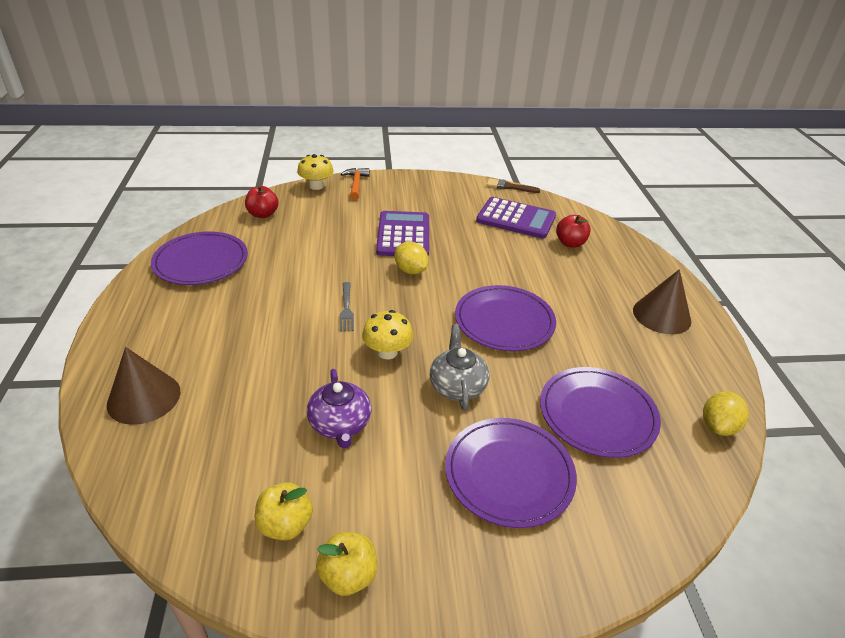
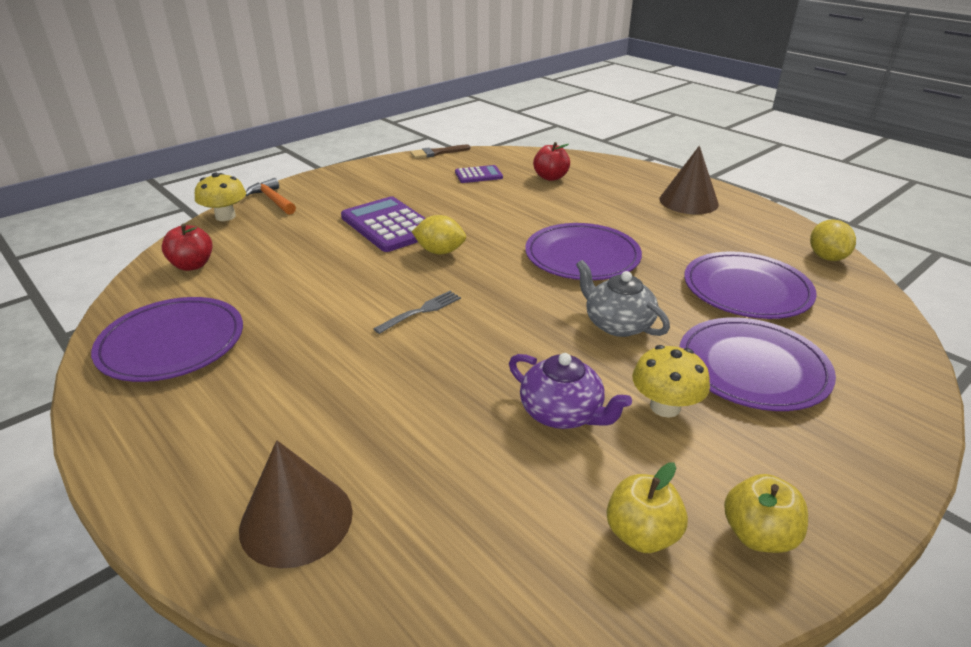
camera: 35 degrees left, 5 degrees down
grey fork [340,282,354,332] -> grey fork turned 90 degrees counterclockwise [373,291,461,334]
yellow mushroom [362,310,413,359] -> yellow mushroom moved to [632,345,710,417]
purple calculator [476,197,556,239] -> purple calculator [455,165,503,183], size x0.54

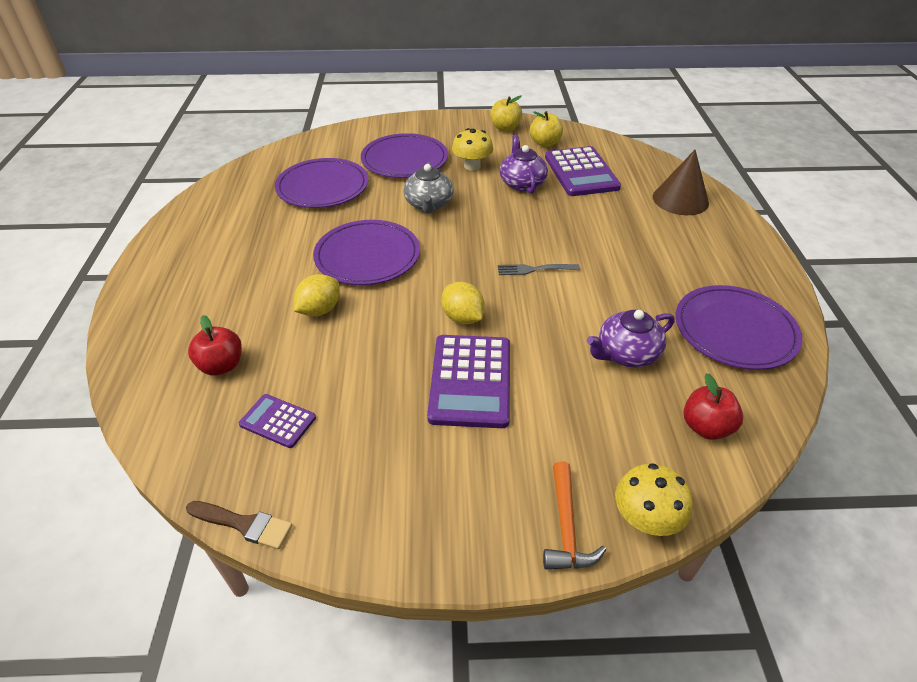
camera: 140 degrees left, 10 degrees up
brown cone [659,146,719,214] -> none
yellow lemon [810,219,856,261] -> yellow lemon moved to [294,274,340,316]
none -> purple calculator [545,146,621,196]
none -> purple teapot [587,310,675,368]

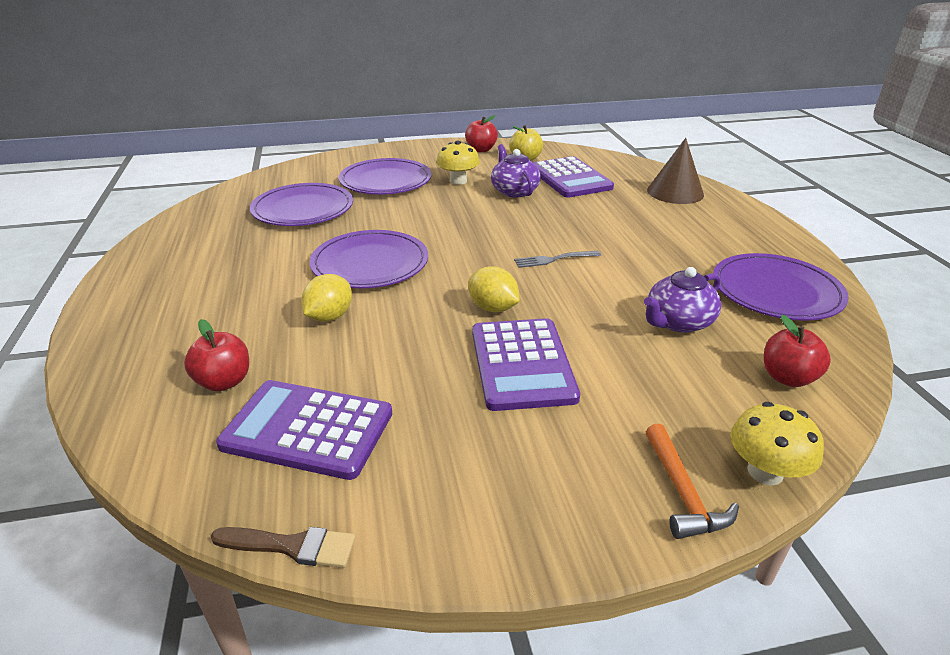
camera: 10 degrees left, 10 degrees down
purple calculator [239,394,316,448] -> purple calculator [216,380,392,480], size x1.87
grey teapot [403,163,454,214] -> none
yellow apple [490,96,522,131] -> red apple [465,115,498,152]

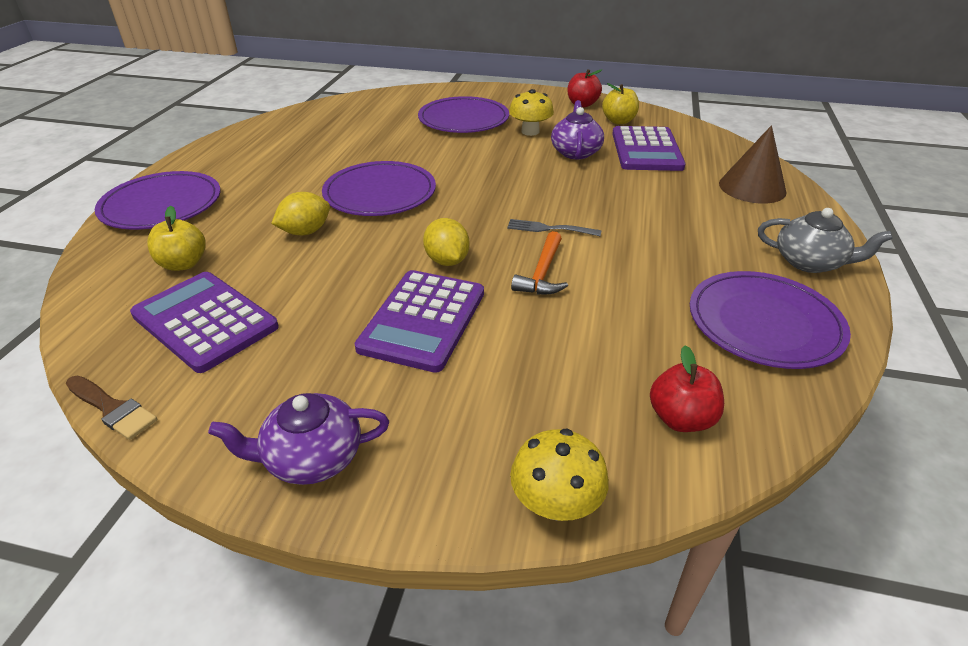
camera: 25 degrees right, 5 degrees up
red apple [184,319,249,391] -> yellow apple [147,206,206,271]
purple plate [250,183,353,226] -> purple plate moved to [95,171,221,230]
purple teapot [644,267,721,333] -> purple teapot moved to [208,393,389,485]
orange hammer [646,424,739,539] -> orange hammer moved to [511,231,568,294]
none -> grey teapot [758,208,893,273]

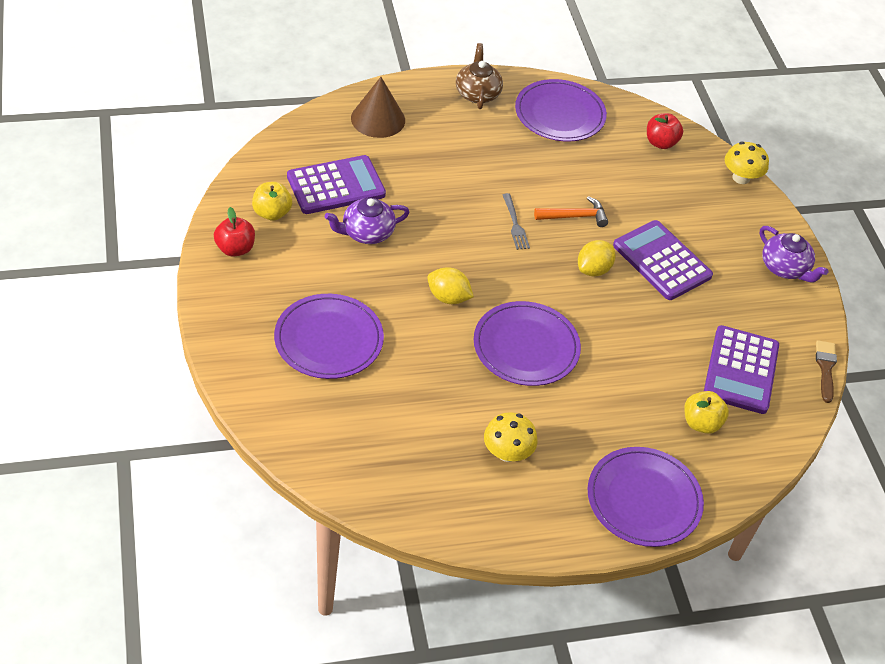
camera: 120 degrees left, 10 degrees up
yellow lemon [271,192,330,235] -> yellow lemon moved to [427,267,474,304]
purple calculator [354,270,484,373] -> purple calculator turned 120 degrees counterclockwise [613,220,713,300]
yellow mushroom [509,89,554,136] -> yellow mushroom moved to [484,412,538,462]
grey teapot [758,208,893,273] -> brown teapot [456,43,503,109]

